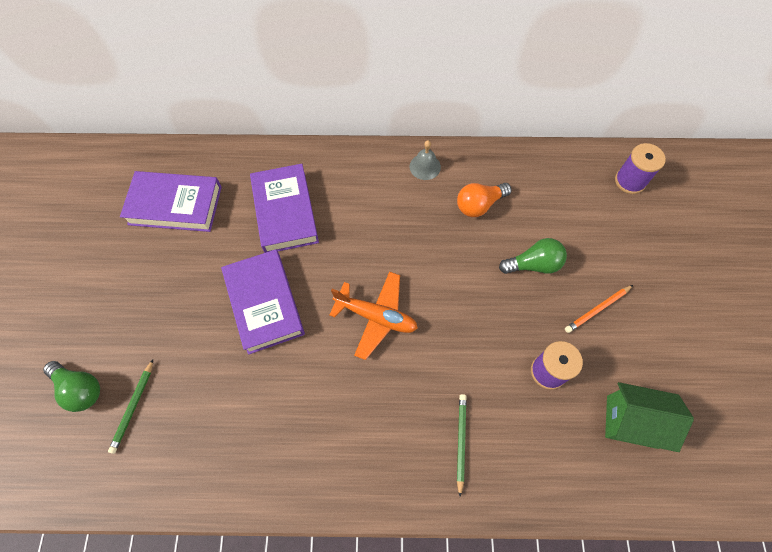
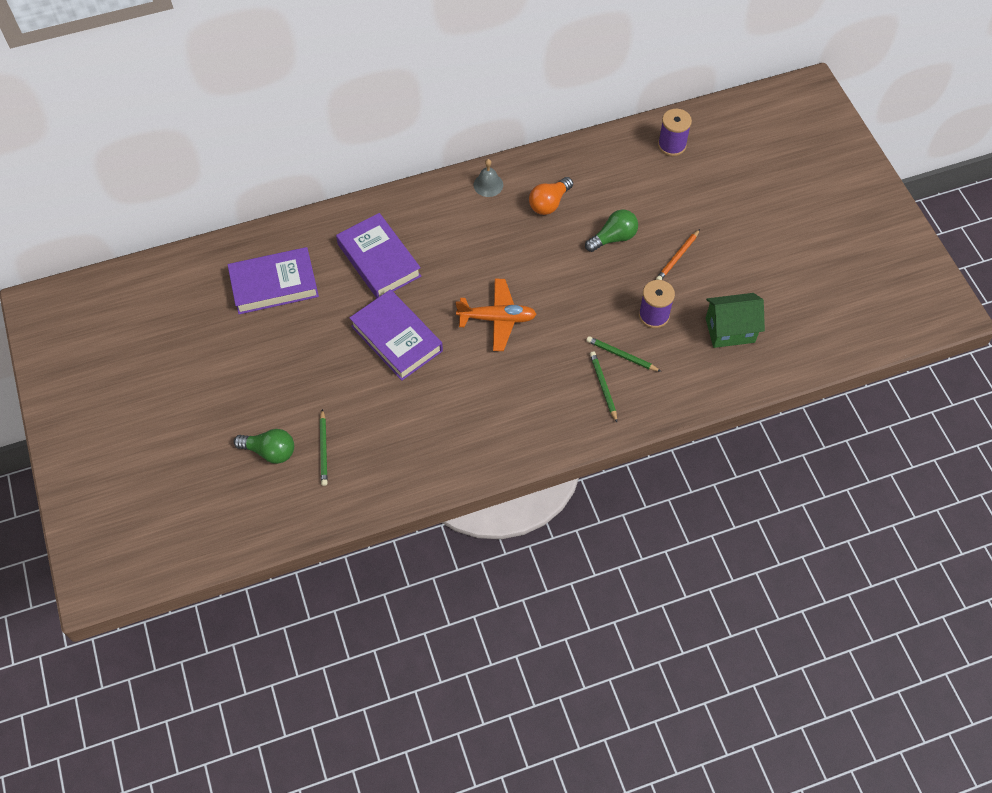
camera: 20 degrees left, 5 degrees down
none -> green pencil [586,336,661,372]

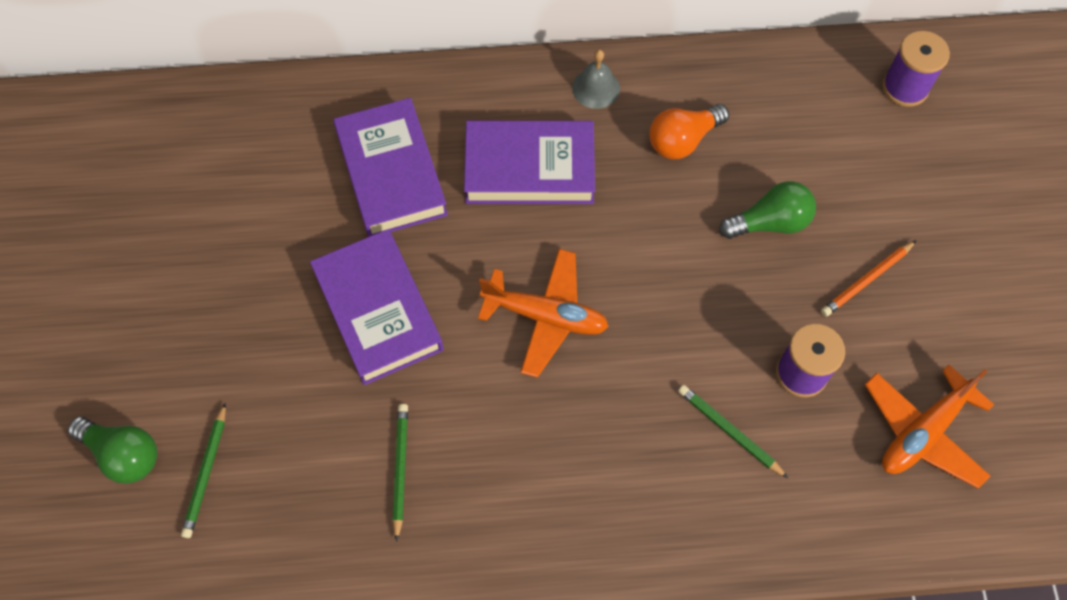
camera: 15 degrees right, 5 degrees up
purple book [228,247,319,314] -> purple book moved to [464,121,595,204]
green pencil [590,351,617,422] -> green pencil moved to [392,404,408,542]
green house [706,293,765,348] -> orange plane [865,364,994,489]

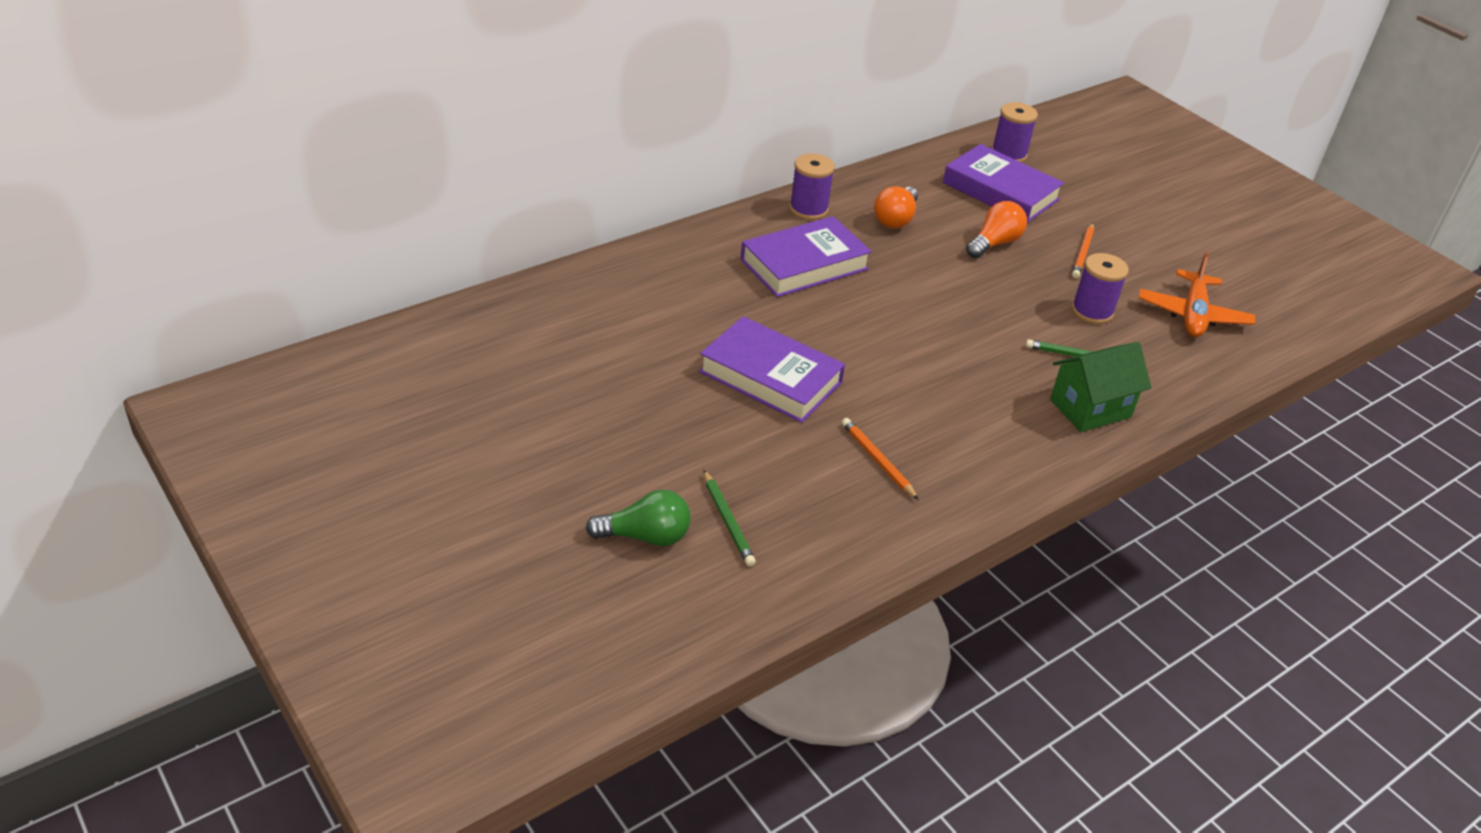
camera: 35 degrees left, 25 degrees down
purple book [333,98,448,237] -> purple book moved to [943,144,1064,223]
green pencil [392,404,408,542] -> orange pencil [842,418,919,500]
orange plane [478,249,609,378] -> none
grey bell [572,50,620,109] -> purple spool [790,154,835,220]
green light bulb [719,181,816,239] -> orange light bulb [966,201,1027,258]
none -> green house [1050,342,1151,432]

